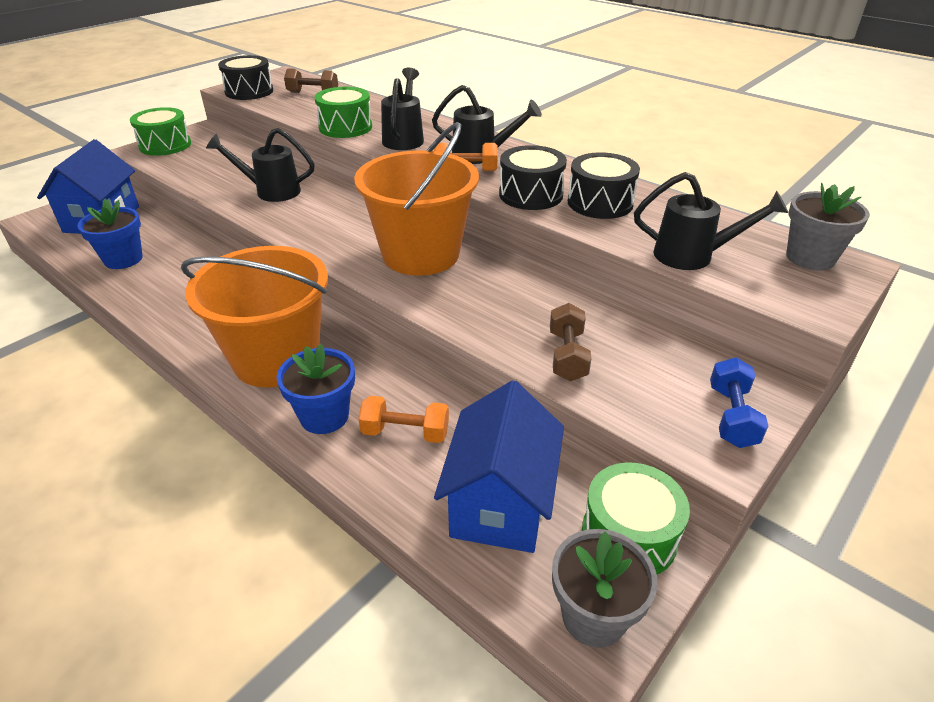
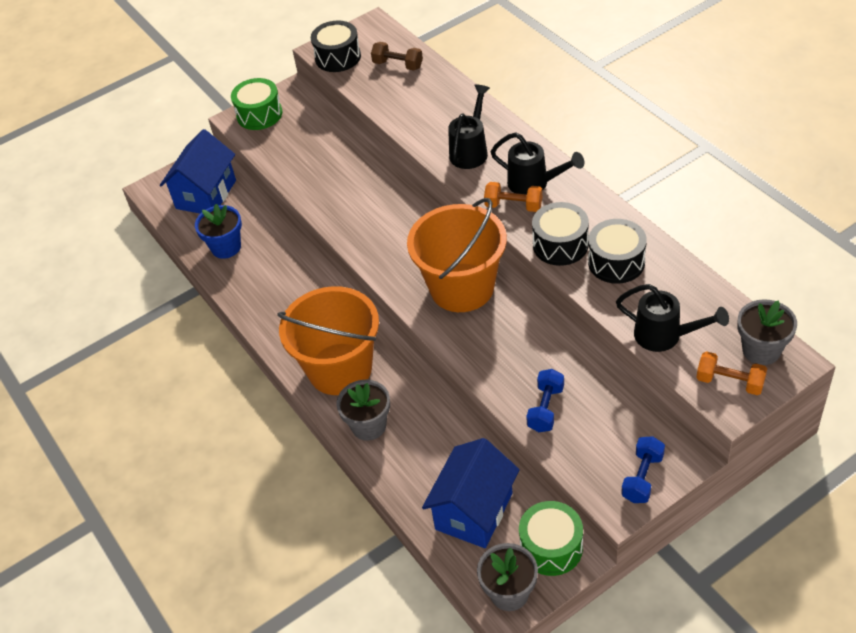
camera: 20 degrees right, 10 degrees up
black watering can [206,128,315,202] -> none
blue flower pot [277,344,355,434] -> grey flower pot [337,380,390,441]
green drum [314,87,372,138] -> none
orange dumbbell [358,396,449,443] -> orange dumbbell moved to [696,351,767,395]
brown dumbbell [550,303,592,381] -> blue dumbbell [526,369,564,432]

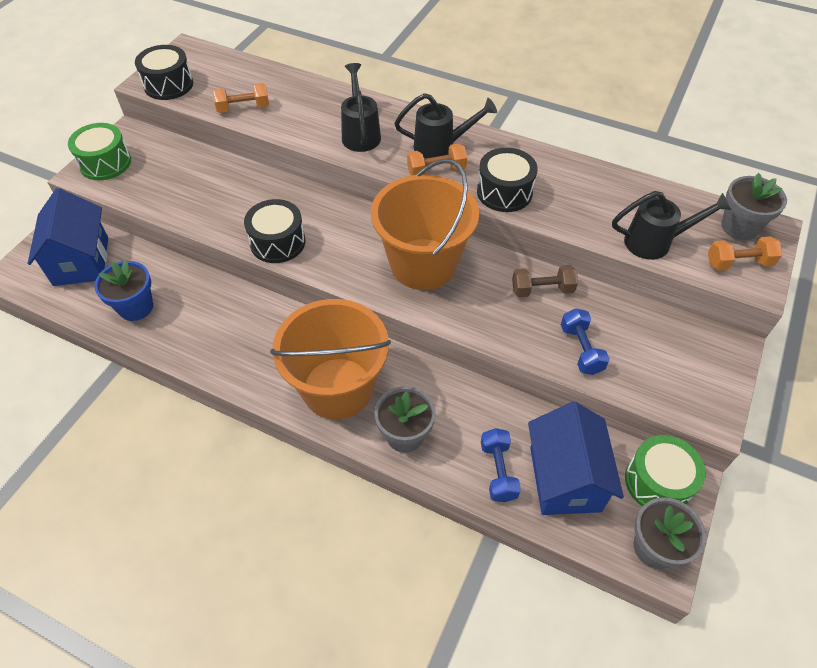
camera: 35 degrees left, 5 degrees up
brown dumbbell [371,42,423,71] -> brown dumbbell moved to [512,265,578,298]
black drum [588,219,647,284] -> black drum moved to [244,199,306,263]
blue dumbbell [621,436,665,503] -> blue dumbbell moved to [481,428,521,502]
none -> orange dumbbell [213,83,269,113]

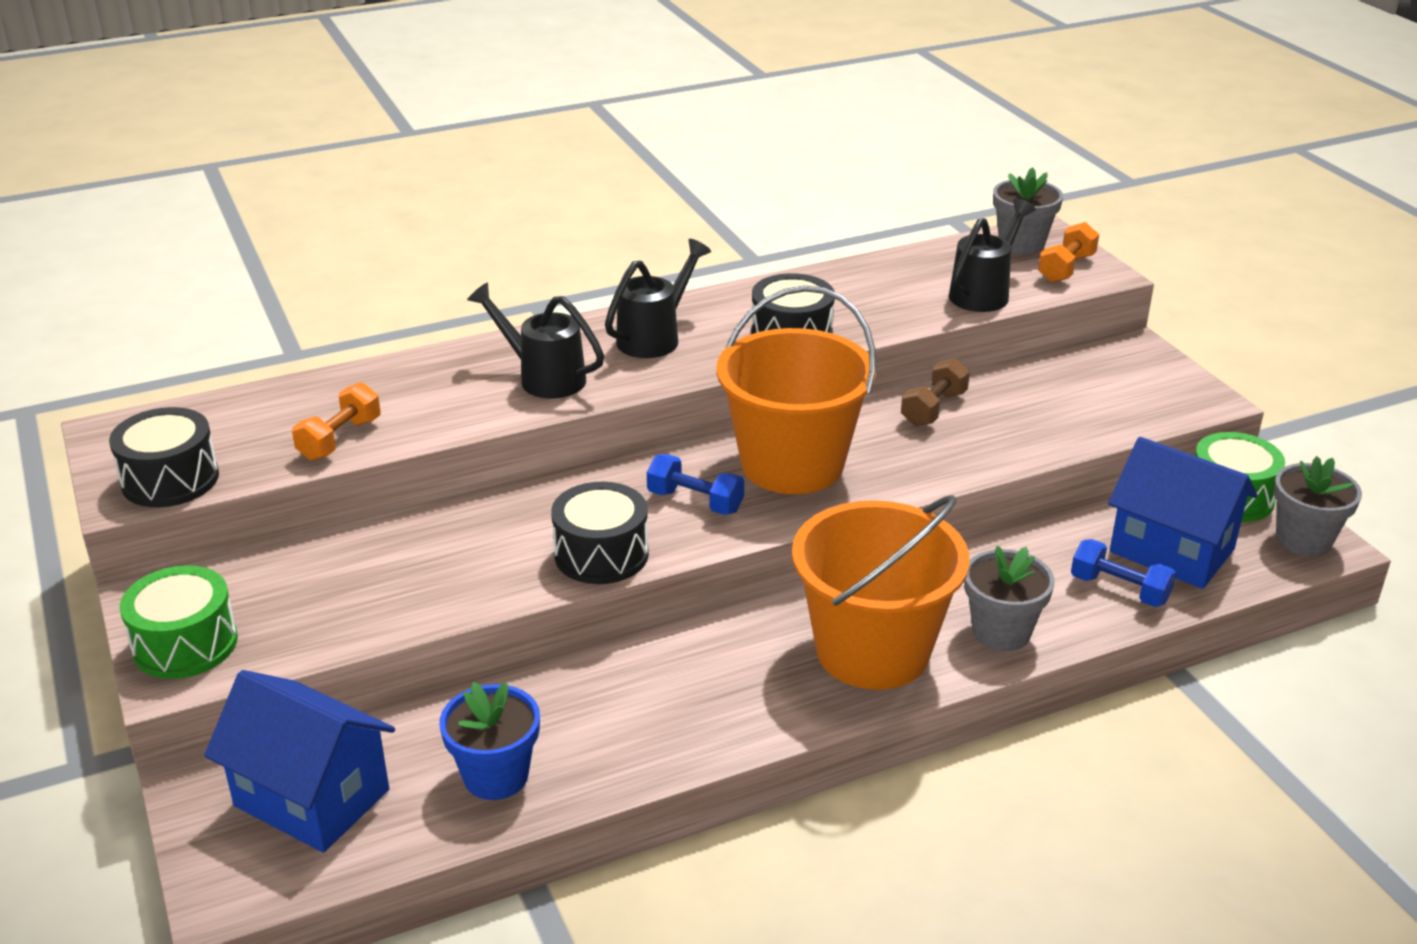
camera: 50 degrees left, 20 degrees down
orange dumbbell [407,143,467,176] -> none
blue dumbbell [561,308,610,375] -> blue dumbbell moved to [647,454,744,515]

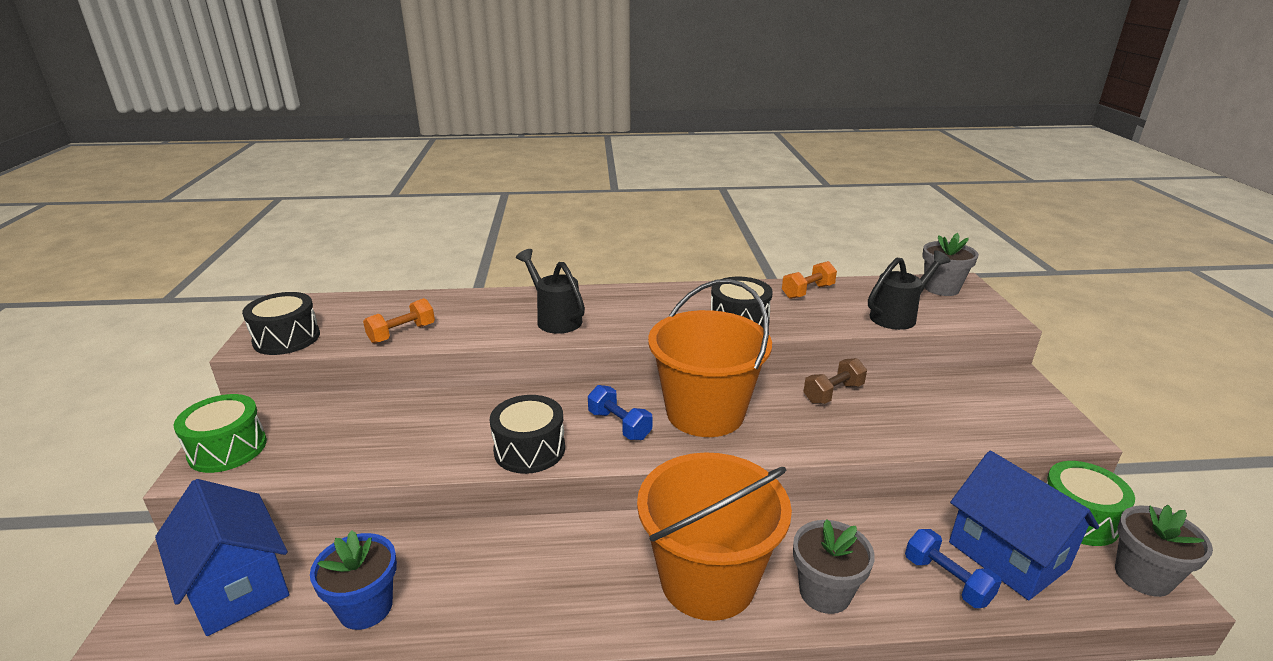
camera: 20 degrees right, 5 degrees down
black watering can [605,239,711,358] -> none
orange dumbbell [1038,222,1099,283] -> orange dumbbell moved to [782,261,837,299]

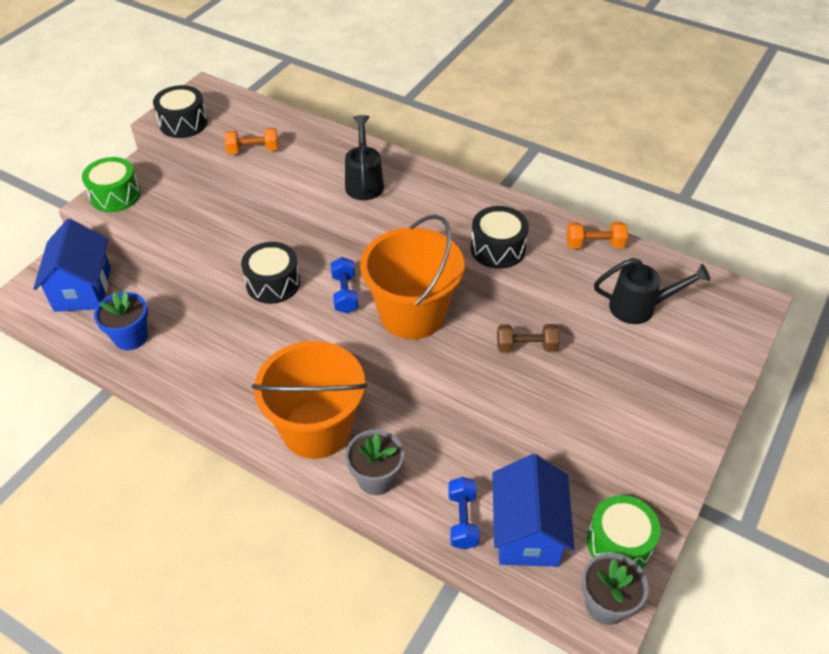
camera: 35 degrees right, 20 degrees up
grey flower pot [922,233,979,296] -> none

